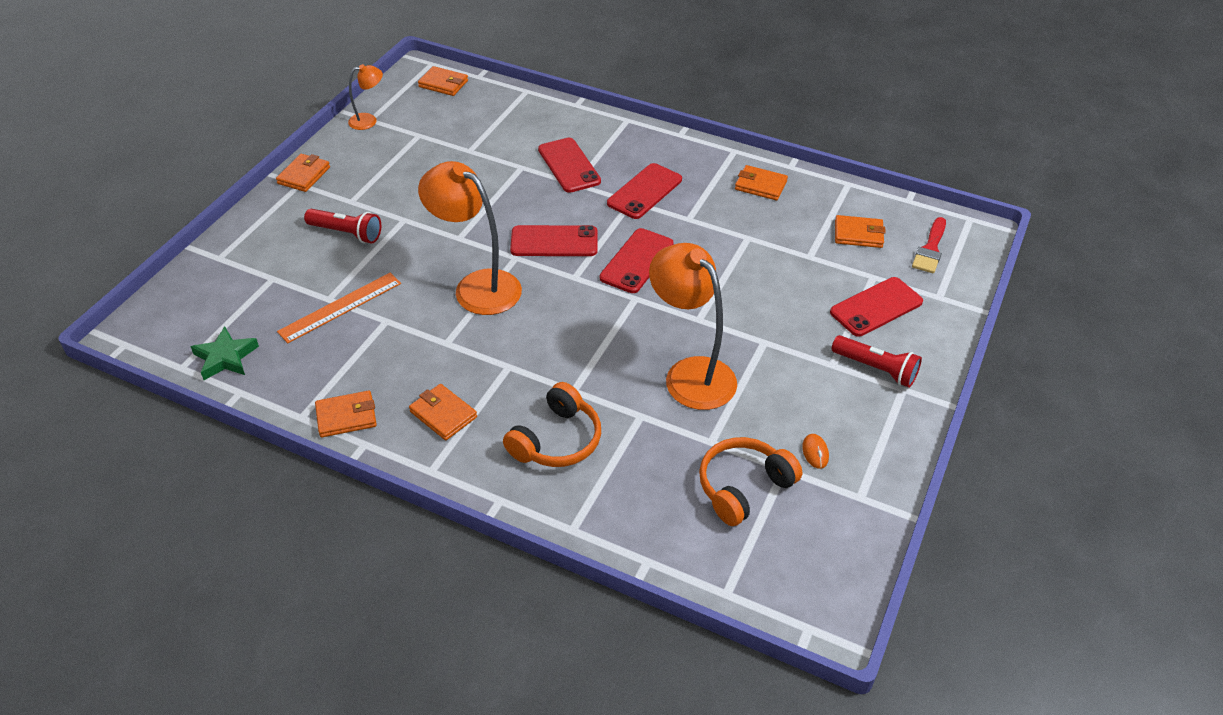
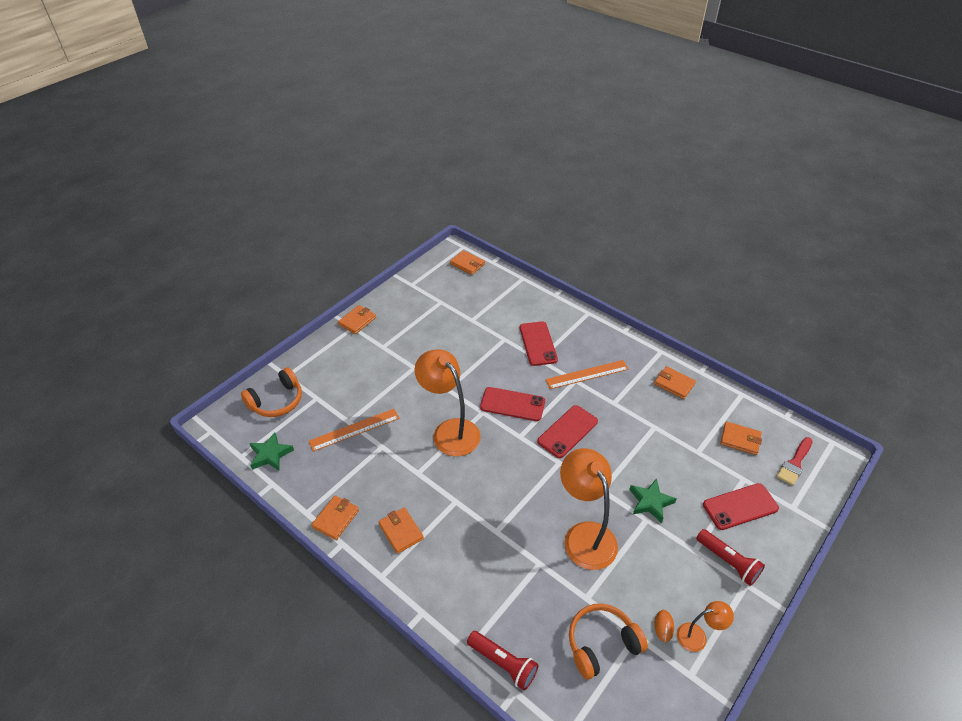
camera: 15 degrees right, 0 degrees up
red flashlight [304,209,381,244] -> red flashlight moved to [467,631,539,690]
orange wallet [315,390,377,438] -> orange wallet turned 60 degrees counterclockwise [312,495,359,540]
orange lamp [348,64,383,130] -> orange lamp moved to [677,601,734,652]
orange headphones [503,382,601,467] -> orange headphones moved to [241,367,302,417]
red phone [607,163,682,219] -> orange ruler [545,360,629,389]
none -> green star [629,478,677,523]

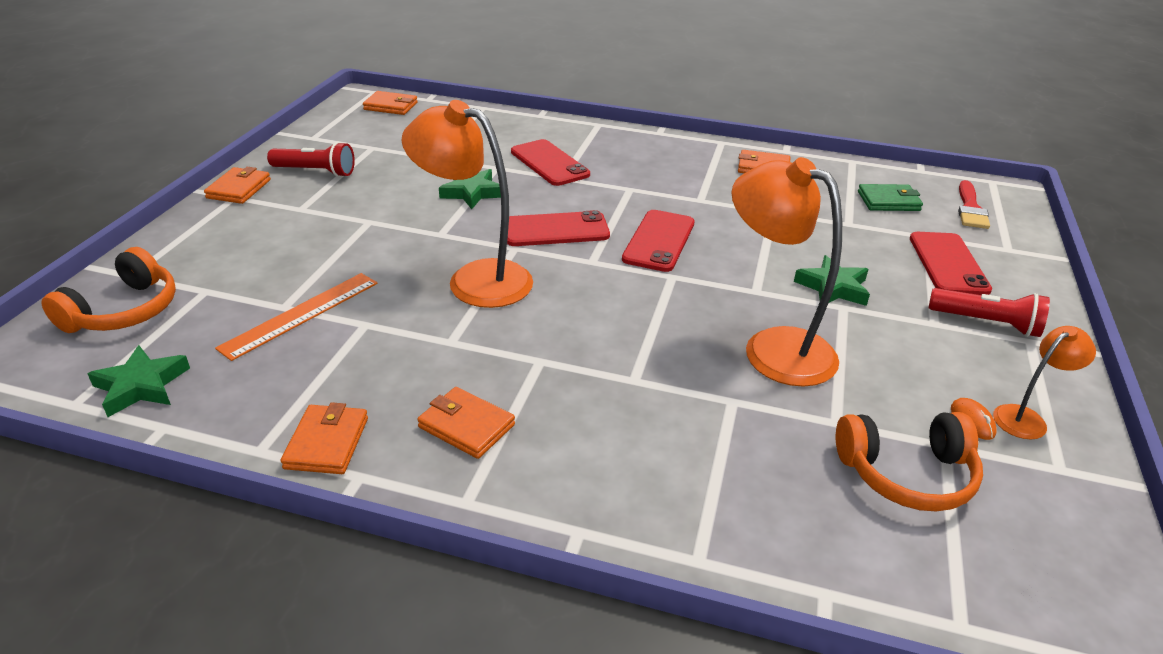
camera: 25 degrees left, 10 degrees down
red flashlight [467,631,539,690] -> red flashlight moved to [267,142,355,177]
orange ruler [545,360,629,389] -> none
orange headphones [569,604,648,680] -> orange headphones turned 135 degrees counterclockwise [836,412,983,512]
red phone [703,483,779,530] -> red phone turned 45 degrees counterclockwise [910,232,992,295]
orange wallet [721,421,762,455] -> green wallet [858,184,923,211]
none -> green star [439,169,501,209]

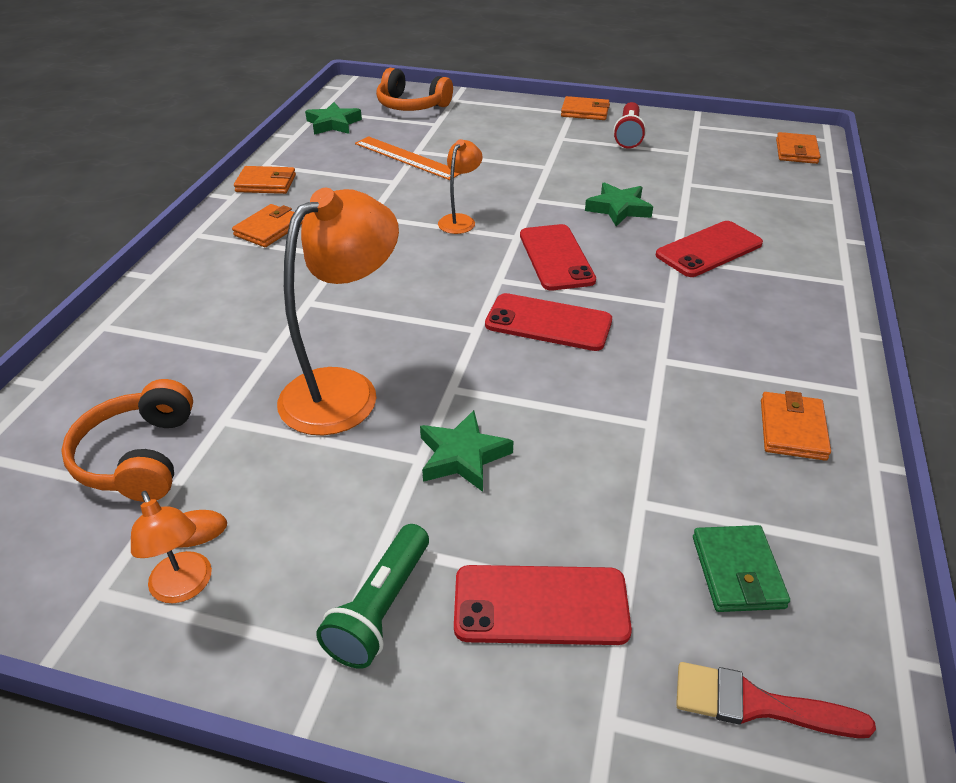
camera: 90 degrees right, 5 degrees up
orange lamp [401,100,533,308] -> orange lamp [438,139,483,234], size x0.50
red flashlight [928,288,1050,337] -> green flashlight [316,524,429,669]

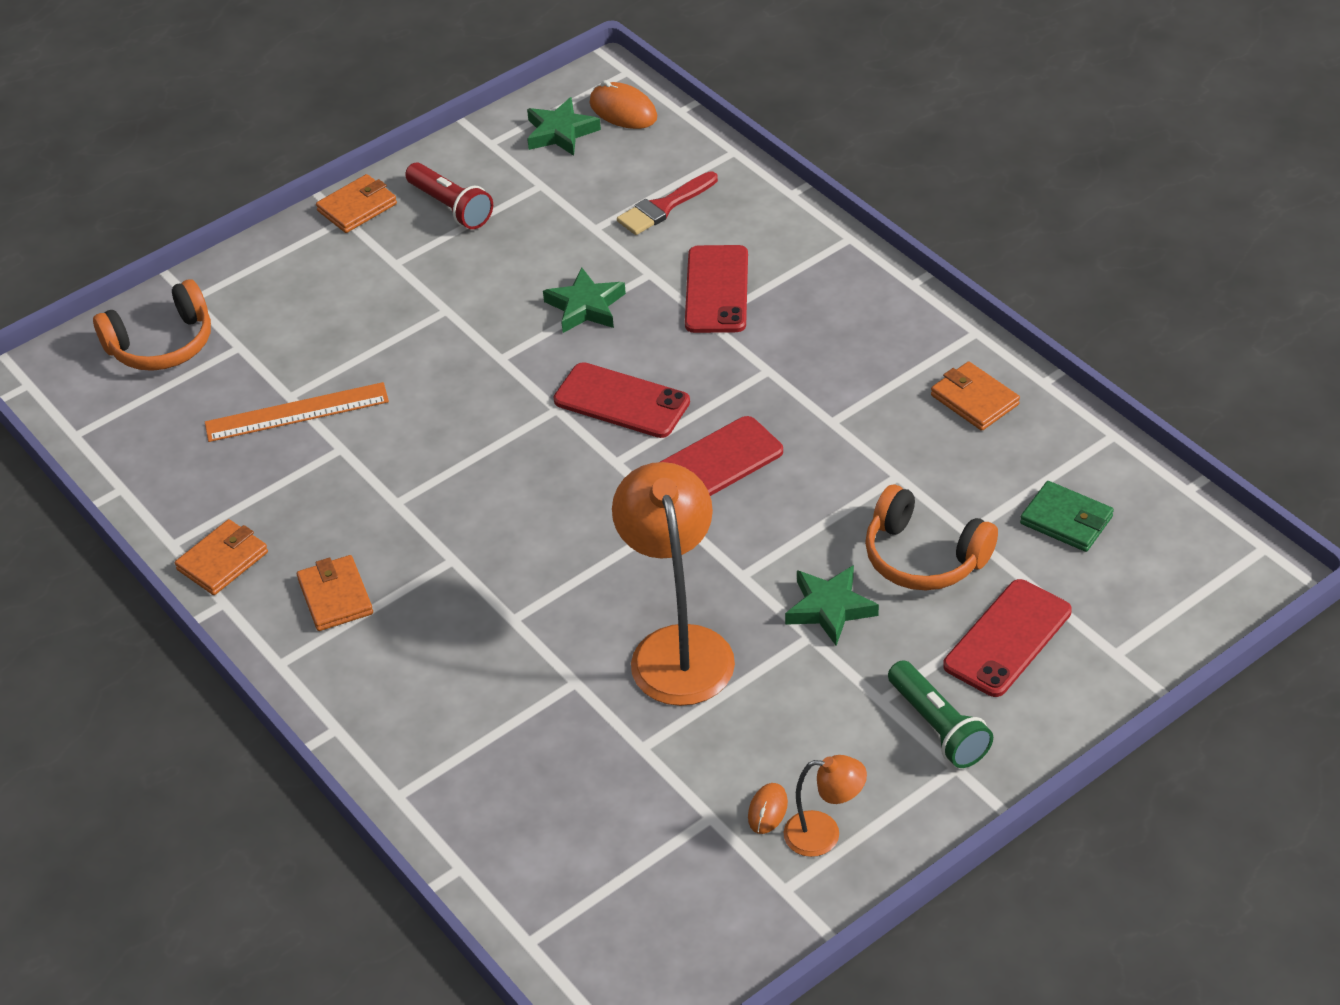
camera: 50 degrees left, 5 degrees up
orange headphones [61,379,193,502] -> orange headphones moved to [865,485,998,590]
green star [305,102,362,135] -> green star moved to [527,97,601,156]
orange lamp [438,139,483,234] -> none
red brush [676,662,876,738] -> red brush moved to [617,171,718,235]
orange wallet [776,132,820,164] -> orange mouse [589,80,657,129]

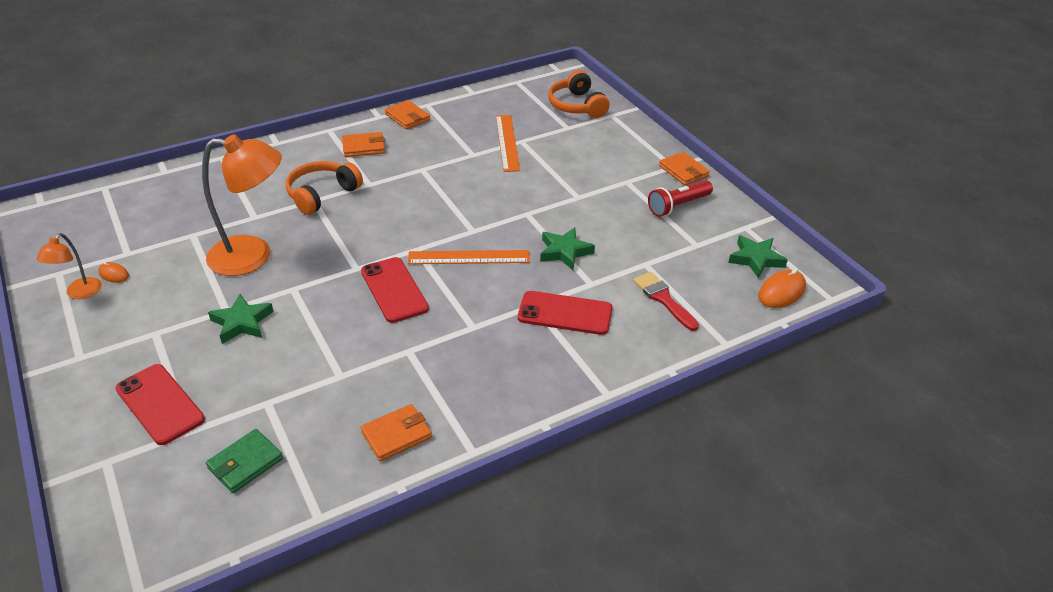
camera: 95 degrees right, 5 degrees down
red phone [554,362,690,438] -> orange ruler [408,250,530,264]
orange headphones [865,485,998,590] -> orange headphones moved to [286,161,363,215]
green flashlight [888,660,993,768] -> none

